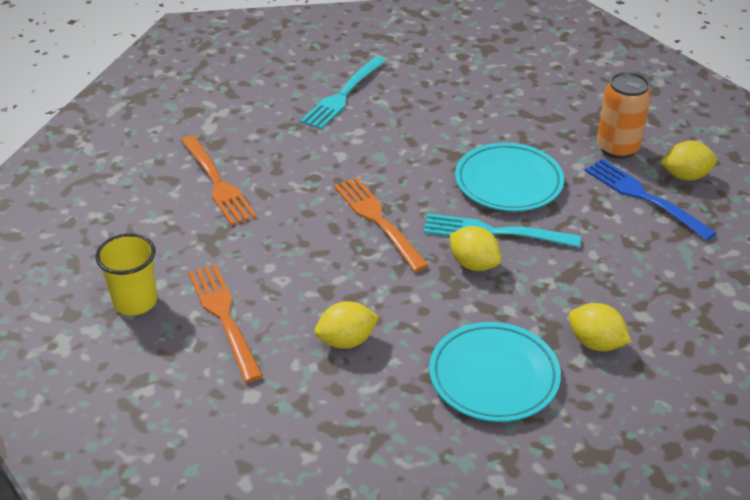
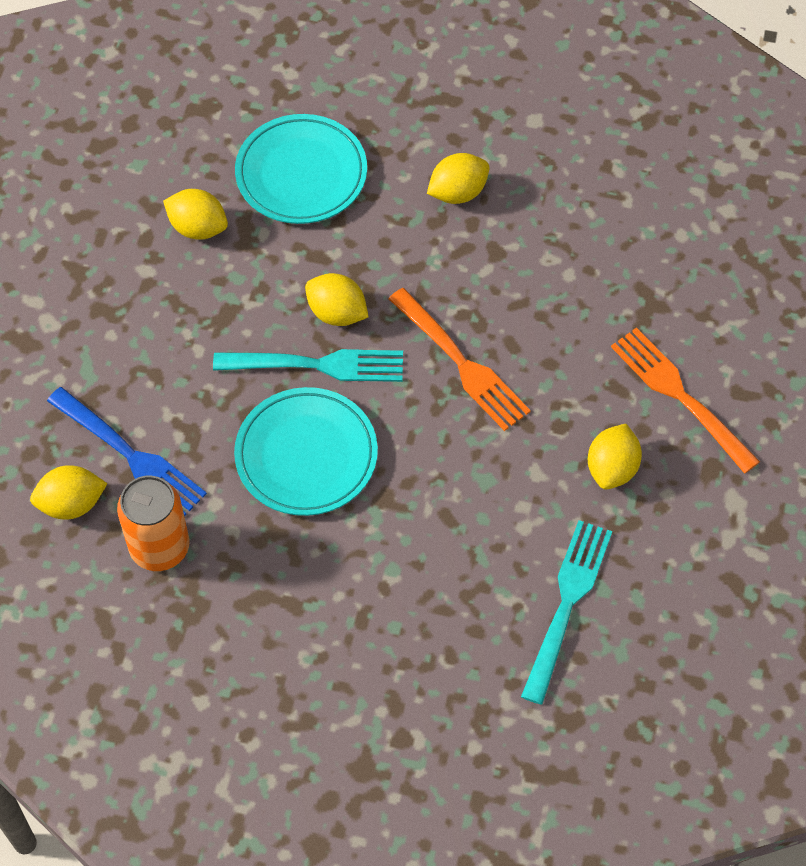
camera: 170 degrees right, 20 degrees up
yellow cup [95,233,157,315] -> none
orange fork [188,264,263,383] -> none
none -> yellow lemon [588,424,642,489]

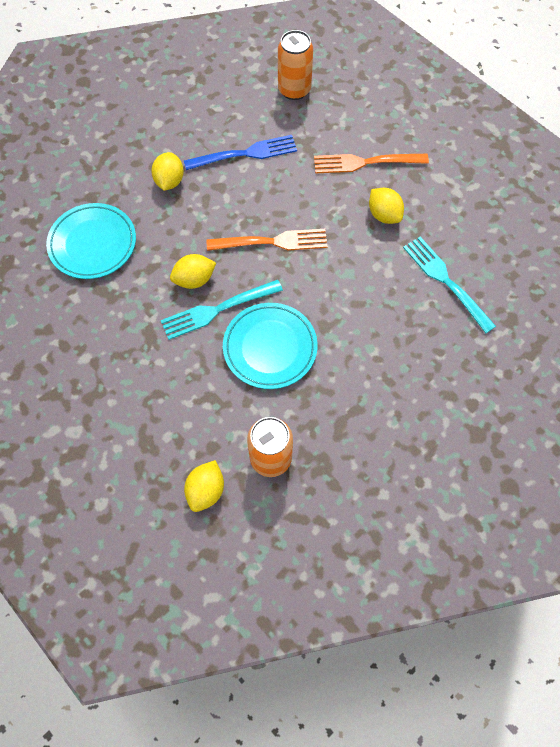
camera: 55 degrees left, 5 degrees up
blue fork [47,387,207,516] -> blue fork moved to [184,135,297,170]
yellow lemon [163,189,228,240] -> none
turquoise fork [213,349,403,382] -> turquoise fork turned 150 degrees counterclockwise [161,280,283,340]
none -> orange can [278,30,313,100]

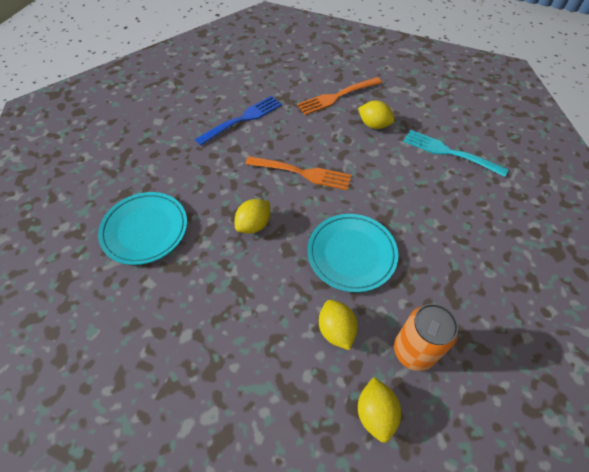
camera: 25 degrees left, 10 degrees down
yellow lemon [151,152,184,191] -> yellow lemon moved to [319,300,358,350]
turquoise fork [161,280,283,340] -> none
orange fork [207,229,327,251] -> orange fork turned 45 degrees clockwise [246,156,352,190]
orange can [278,30,313,100] -> none

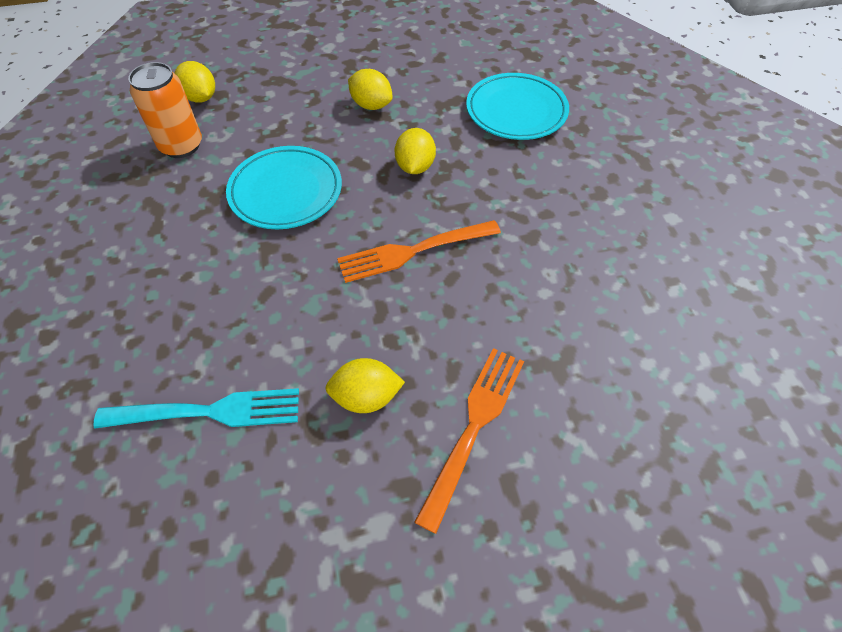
camera: 145 degrees right, 0 degrees up
blue fork [195,96,282,146] -> none
yellow lemon [319,300,358,350] -> yellow lemon moved to [348,69,393,110]

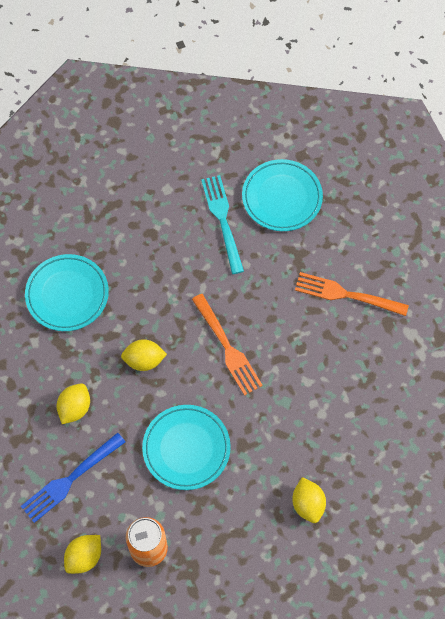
camera: 100 degrees left, 10 degrees up
turquoise fork [93,388,299,429] -> turquoise fork moved to [201,175,244,274]
yellow lemon [325,358,405,413] -> yellow lemon moved to [292,477,326,523]
none -> blue fork [21,433,125,523]
none -> turquoise plate [242,159,323,231]

